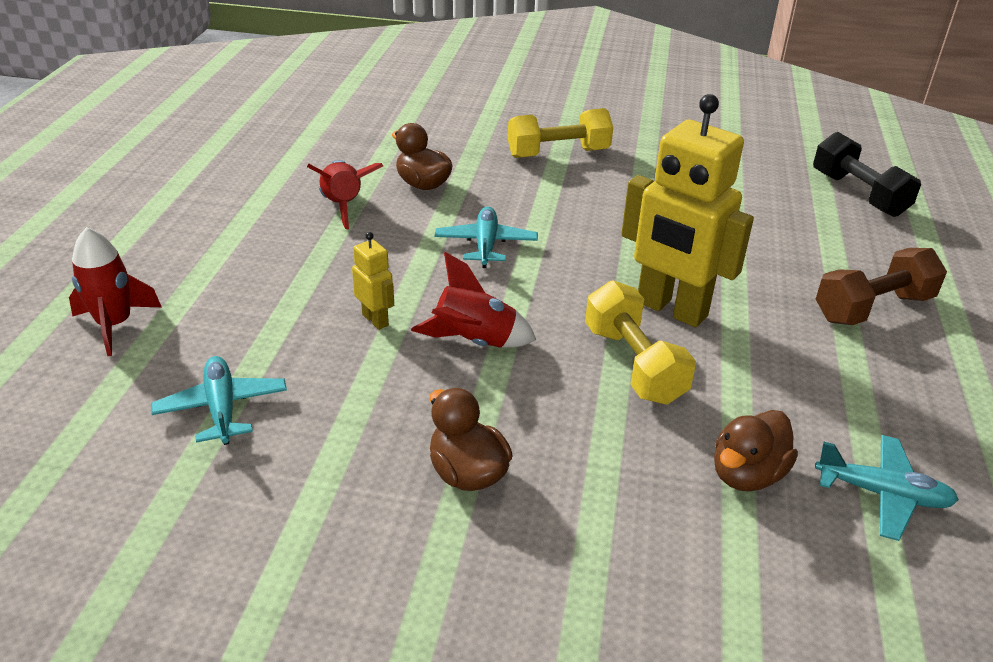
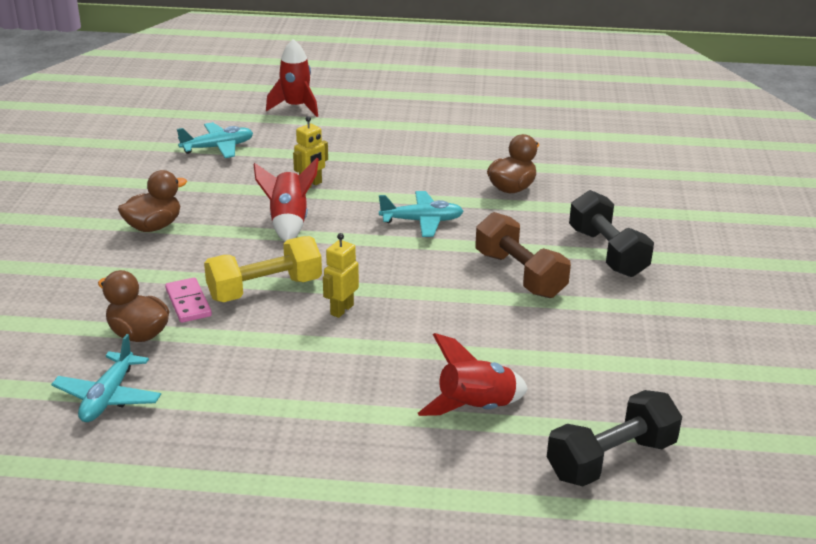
camera: 85 degrees right, 5 degrees down
red rocket [307,160,383,229] -> red rocket moved to [418,333,528,416]
yellow dumbbell [508,108,613,158] -> black dumbbell [569,190,654,277]
yellow robot [621,94,754,327] -> yellow robot [323,233,359,318], size x0.44
brown dumbbell [816,248,947,325] -> brown dumbbell moved to [475,212,571,298]
none -> pink domino [165,278,212,323]

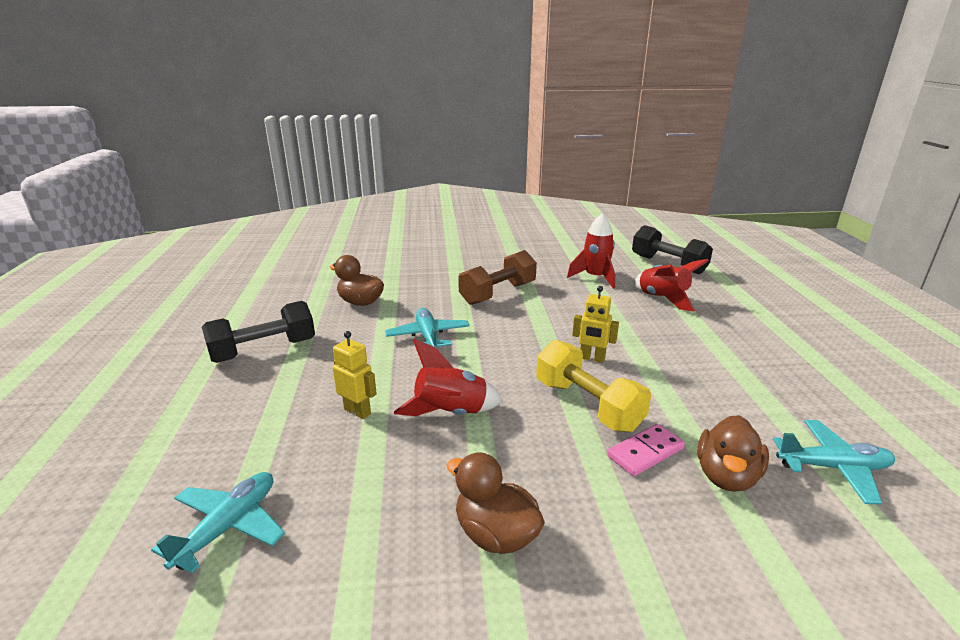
camera: 100 degrees left, 5 degrees down
turquoise plane [177,122,253,158] -> turquoise plane turned 60 degrees clockwise [151,472,285,573]
red rocket [266,39,318,117] -> red rocket moved to [567,213,615,289]
black dumbbell [569,190,654,277] -> black dumbbell moved to [202,301,315,363]

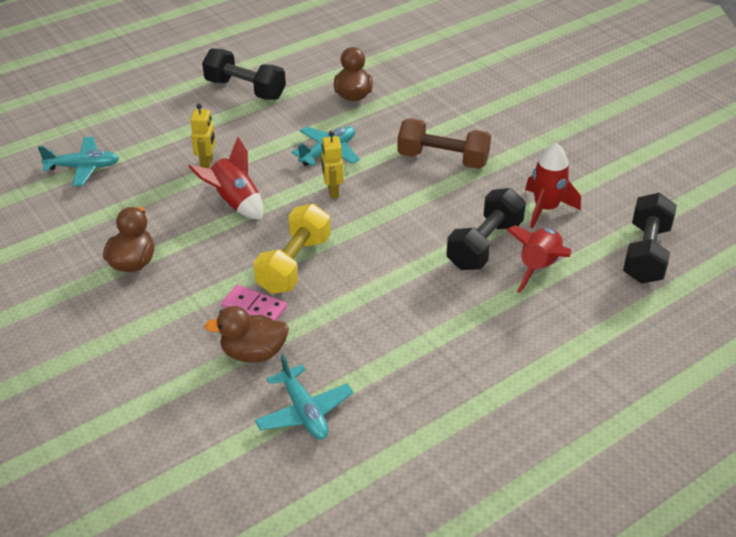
camera: 60 degrees right, 15 degrees up
yellow robot [572,286,619,363] -> yellow robot moved to [321,131,343,198]
none -> black dumbbell [446,188,526,270]

